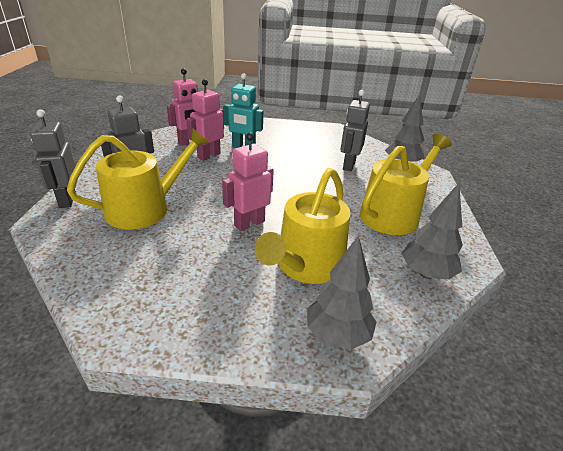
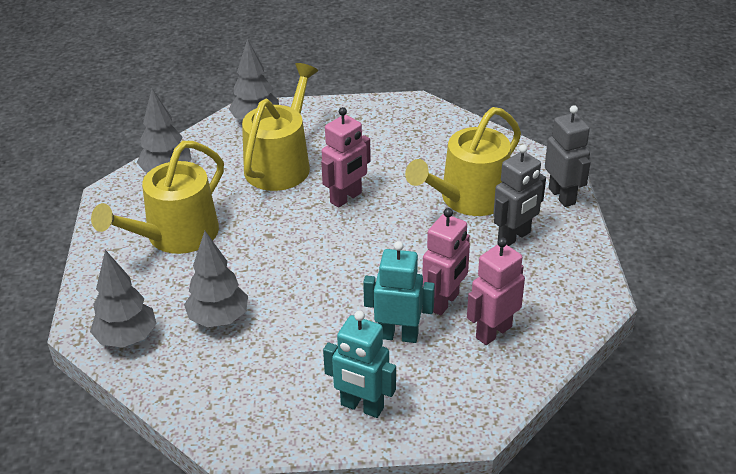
camera: 175 degrees right, 5 degrees up
grey robot [340,90,370,171] -> grey tree [184,231,248,327]
none -> turquoise robot [323,311,396,418]

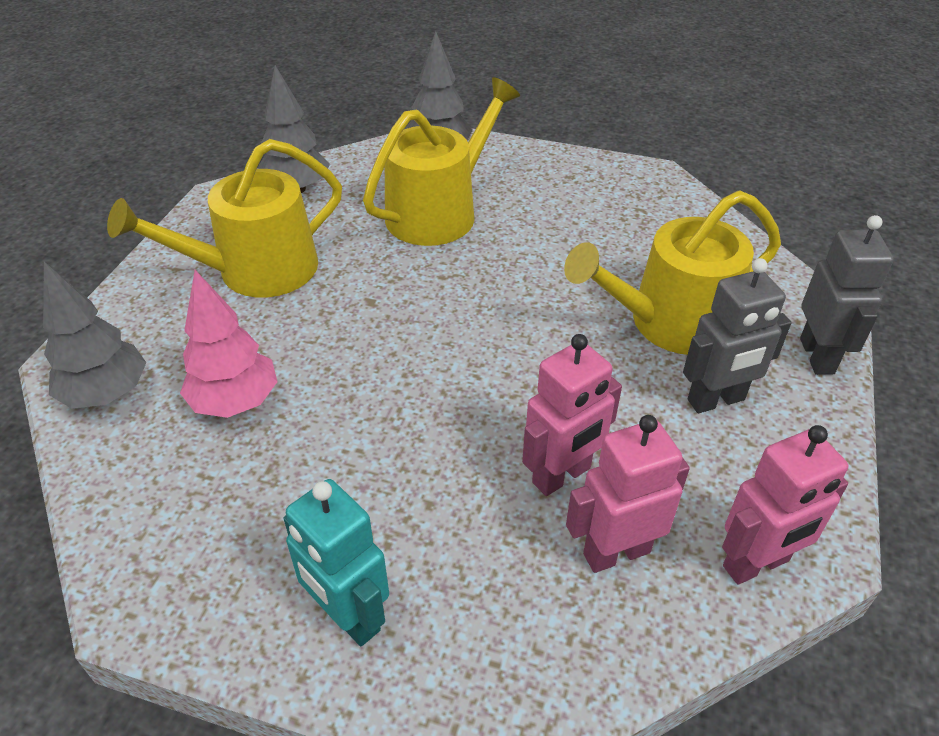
camera: 20 degrees right, 5 degrees up
grey tree [184,231,248,327] -> pink tree [180,270,278,418]
pink robot [321,107,371,208] -> pink robot moved to [722,425,849,585]
turquoise robot [363,241,435,343] -> none

